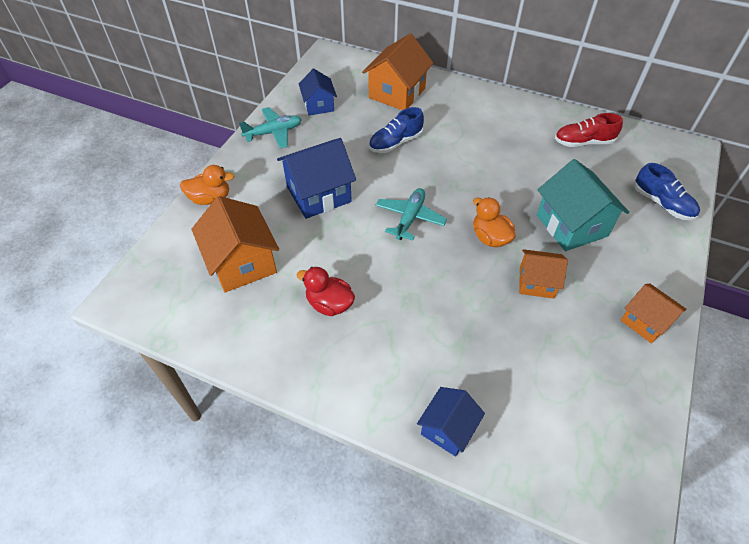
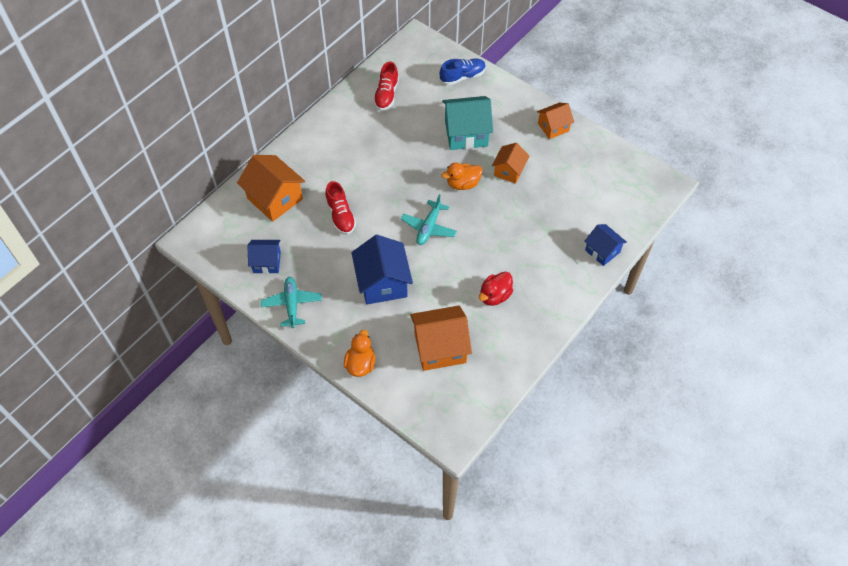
camera: 75 degrees left, 5 degrees up
blue shoe [369,107,424,153] -> red shoe [325,181,356,235]
turquoise plane [376,188,447,240] -> turquoise plane turned 105 degrees counterclockwise [401,194,457,245]

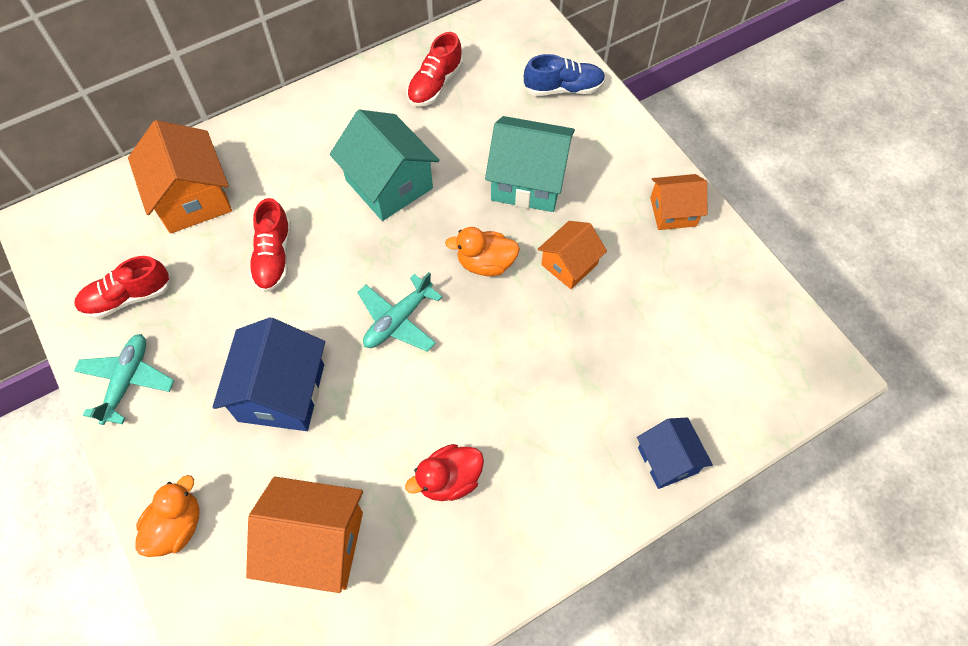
camera: 20 degrees right, 5 degrees up
blue house [247,240,281,274] -> red shoe [74,256,171,319]
none -> turquoise house [330,110,439,221]

